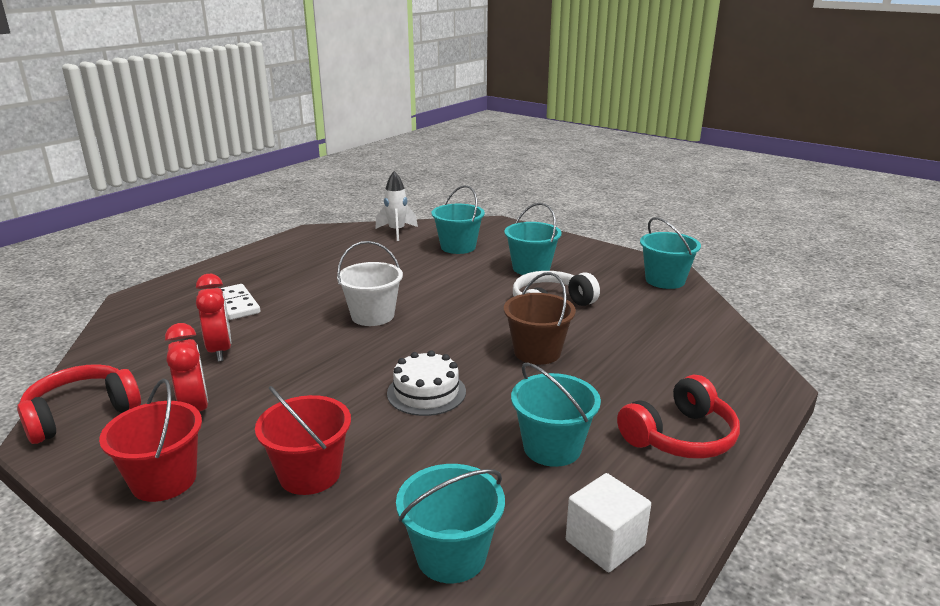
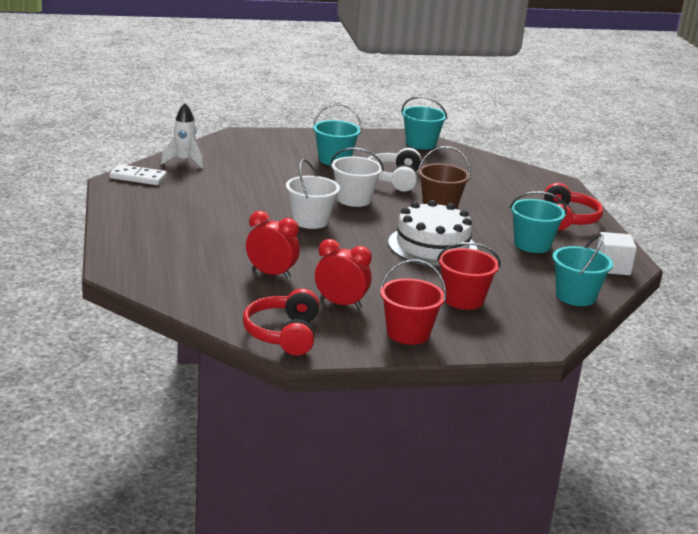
camera: 50 degrees left, 0 degrees up
white domino [220,284,260,320] -> white domino moved to [110,164,167,185]
white cake [387,350,466,416] -> white cake [388,200,477,267], size x1.57
turquoise bucket [432,185,485,254] -> none
none -> white bucket [330,148,384,207]

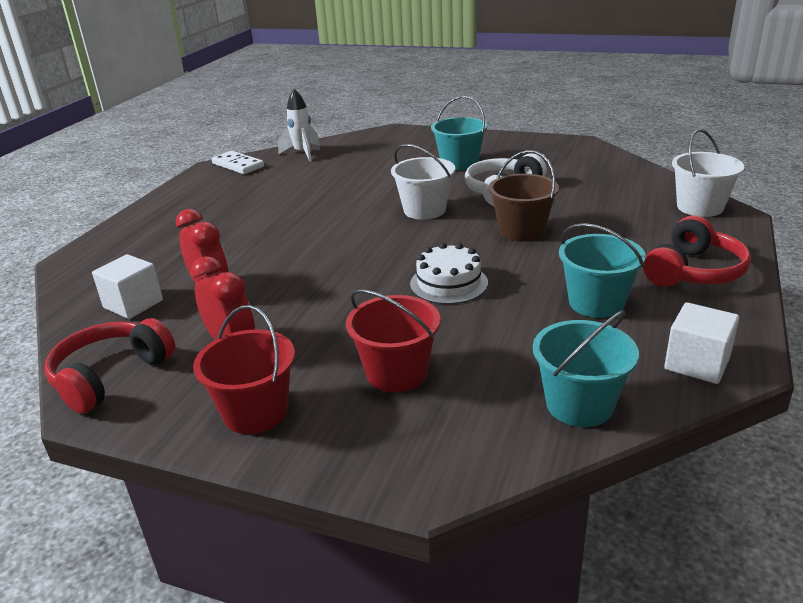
camera: 35 degrees right, 5 degrees up
white bucket [286,159,340,229] -> white bucket moved to [672,129,744,217]
white cake [388,200,477,267] -> white cake [410,243,488,304], size x0.64
turquoise bucket [401,96,447,149] -> none
none -> white cube [92,254,163,319]

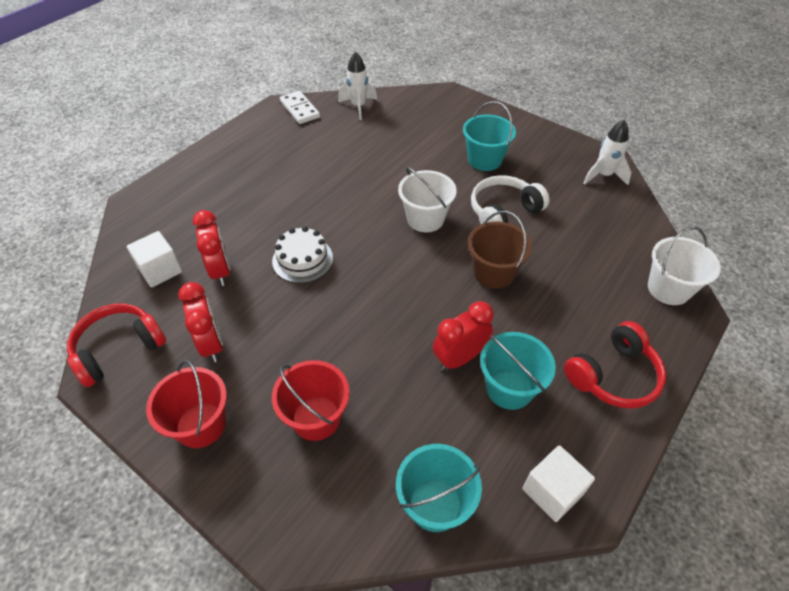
camera: 15 degrees right, 20 degrees up
white cake [410,243,488,304] -> white cake moved to [272,226,333,283]
none -> red clock [433,301,494,371]
none -> white rocket [583,120,632,185]

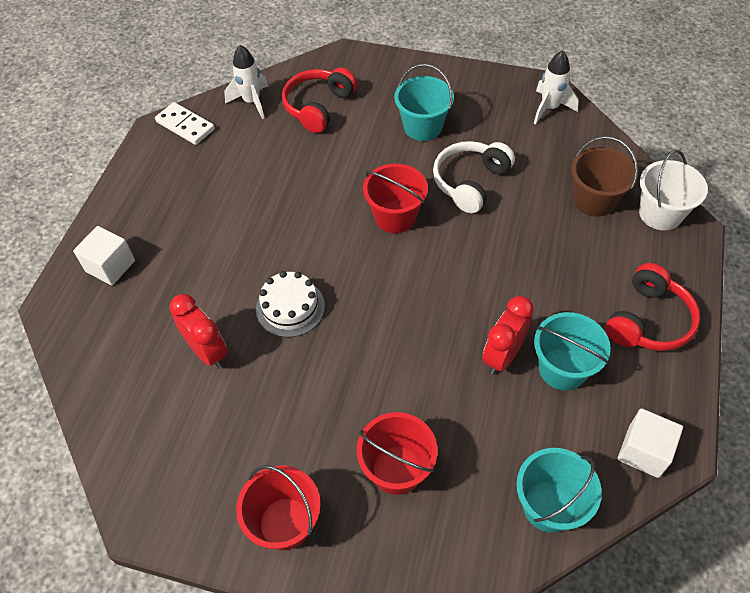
camera: 20 degrees left, 5 degrees up
red headphones [67,303,166,387] -> red headphones moved to [282,68,357,133]
white cube [127,231,182,288] -> white cube moved to [73,226,135,285]
red clock [178,282,223,362] -> none
white bucket [398,167,457,232] -> red bucket [363,164,428,233]
brown bucket [468,211,532,289] -> brown bucket moved to [571,136,638,217]

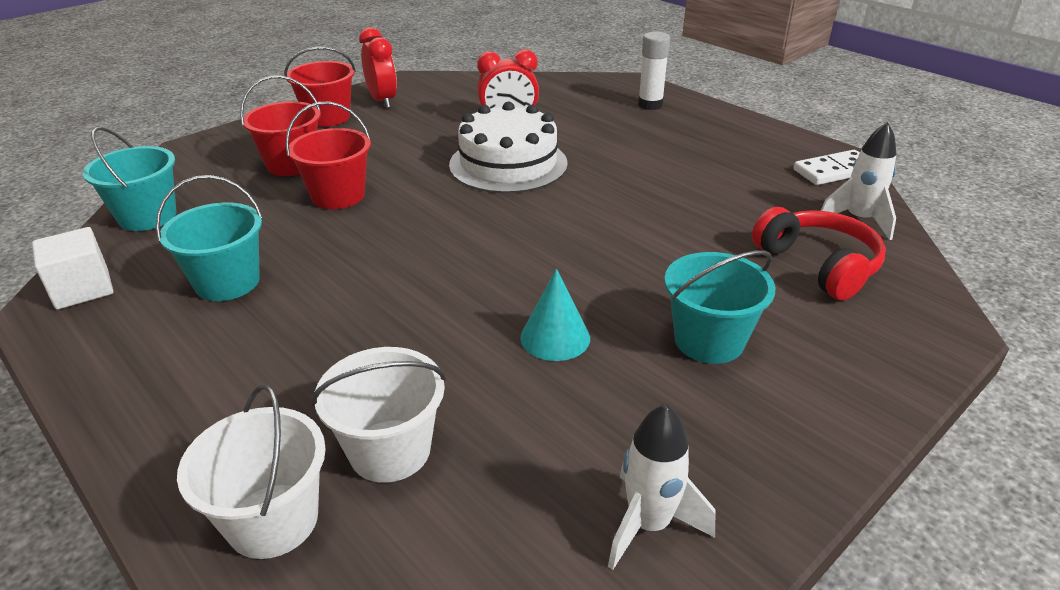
camera: 120 degrees right, 20 degrees down
white cube [73,226,135,285] -> white glue stick [638,31,670,110]
white cake [256,271,325,337] -> white cake [449,102,568,193], size x1.57
red bucket [363,164,428,233] -> red bucket moved to [285,102,371,209]
white headphones [433,141,515,213] -> turquoise cone [520,268,590,361]
red clock [482,296,534,375] -> red clock moved to [359,27,397,108]
brown bucket [571,136,638,217] -> white bucket [312,347,446,483]
red headphones [605,263,700,351] -> none

